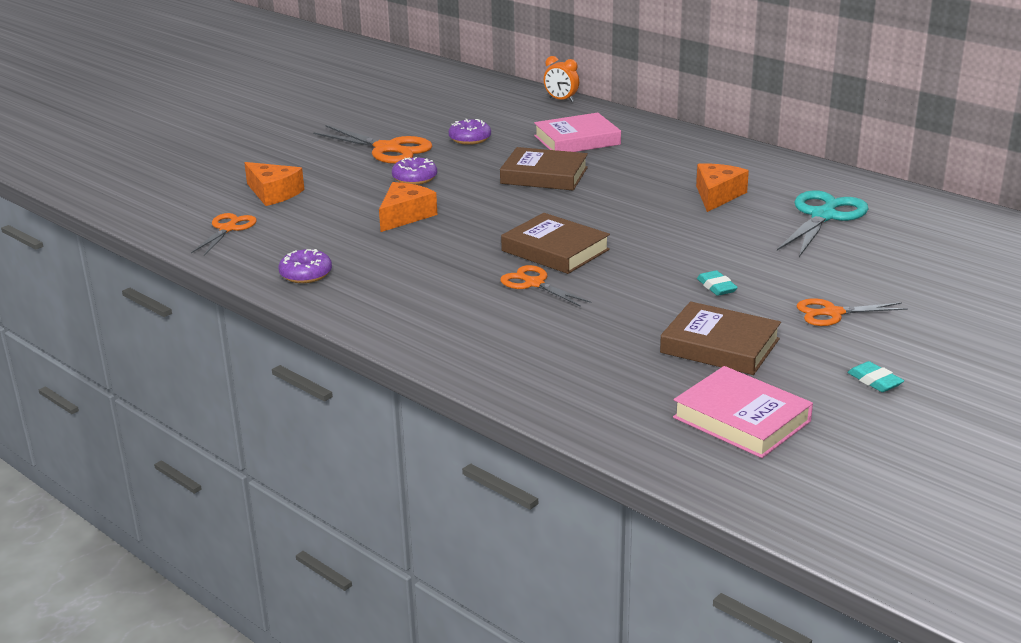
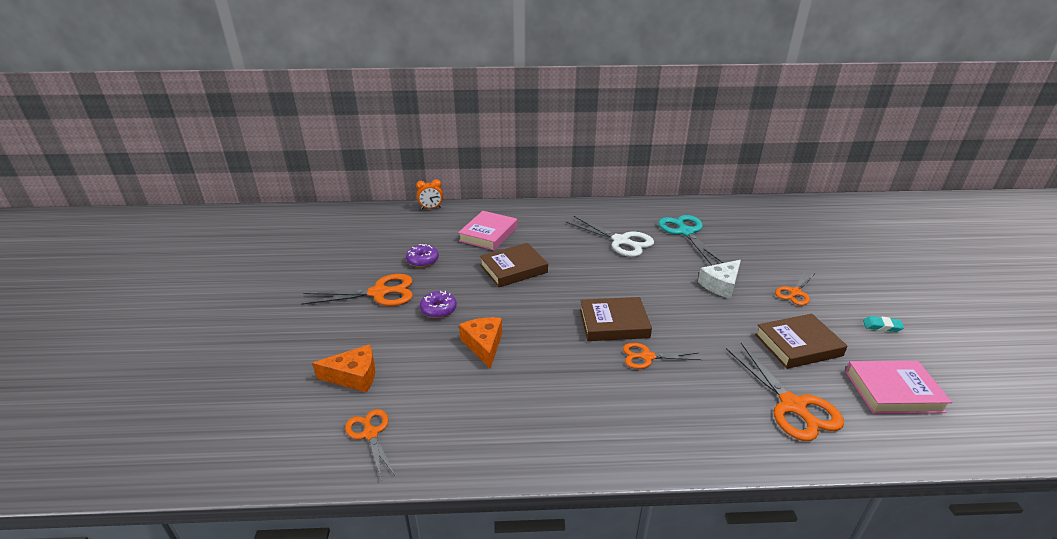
camera: 45 degrees left, 5 degrees up
purple donut [278,249,332,283] -> none
orange cheese [696,163,749,212] -> white scissors [566,216,654,257]
turquoise eraser [697,270,738,296] -> none
none -> white cheese [698,260,741,299]
none -> orange scissors [726,343,844,441]

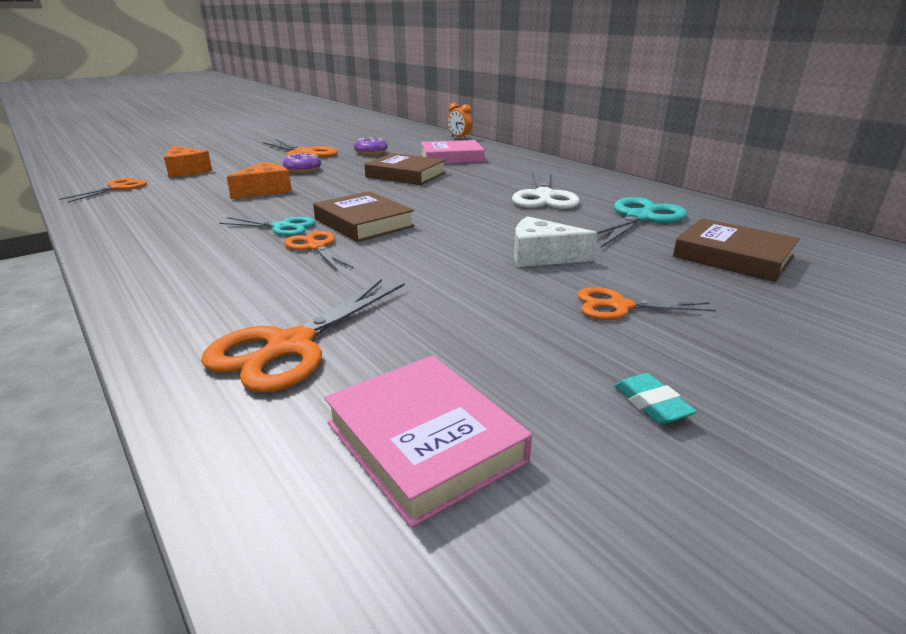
camera: 55 degrees right, 5 degrees down
brown book [755,314,847,369] -> brown book moved to [673,218,800,282]
none -> turquoise scissors [219,217,315,236]

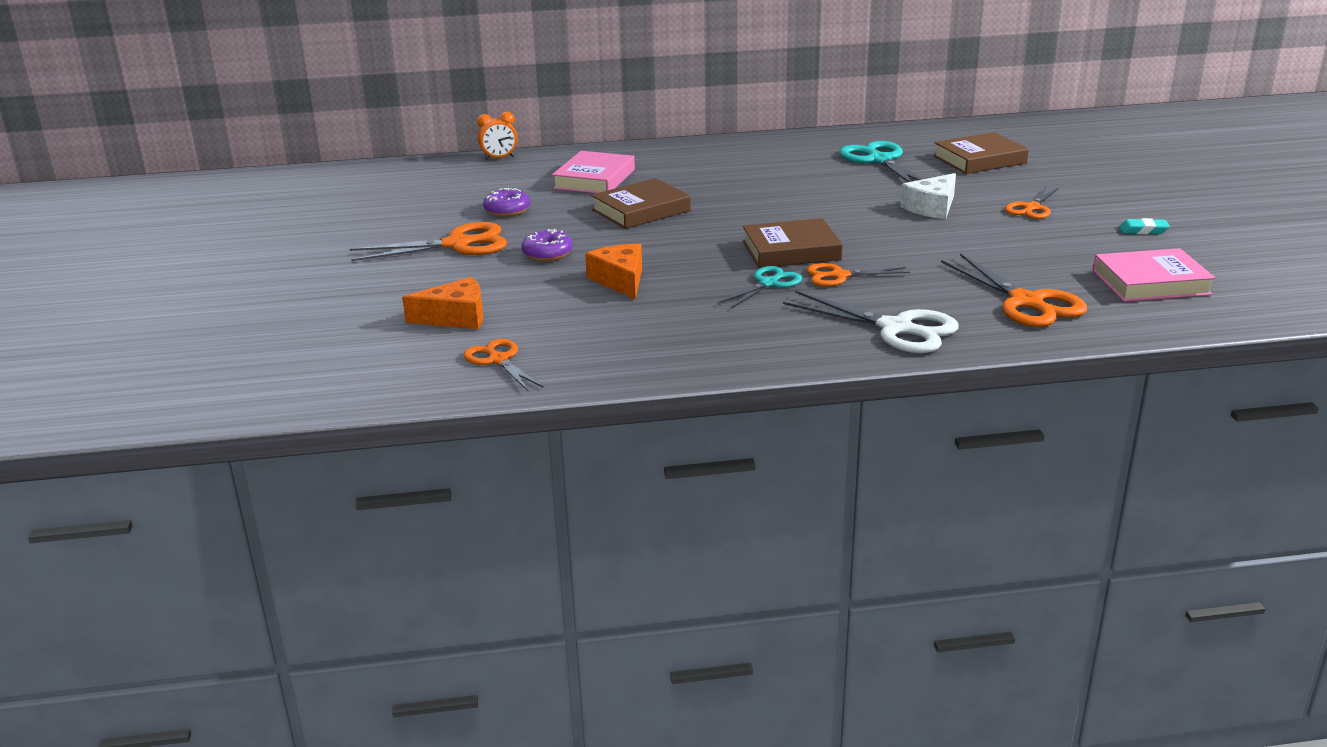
camera: 60 degrees left, 0 degrees up
white scissors [512,170,580,209] -> white scissors moved to [783,291,959,353]

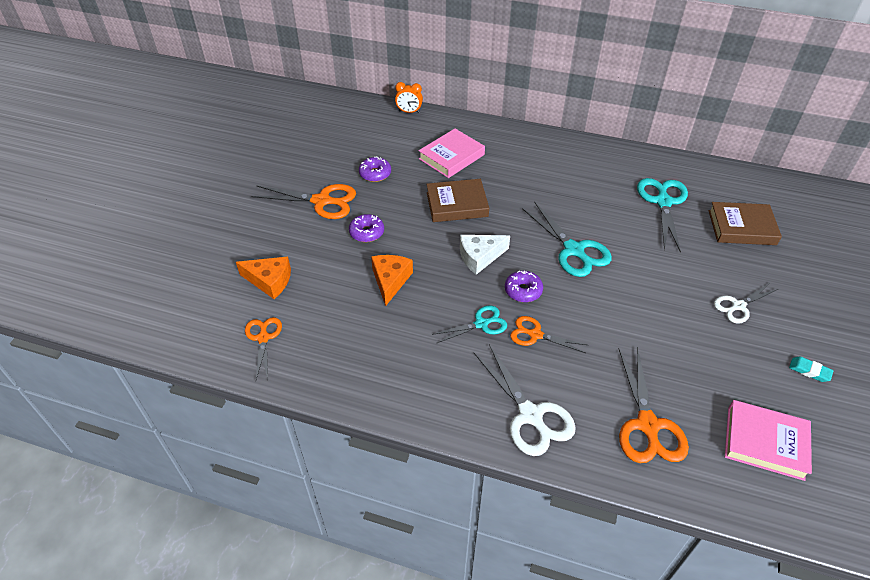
camera: 25 degrees right, 20 degrees up
brown book [743,218,842,268] -> purple donut [505,271,543,302]
white cheese [900,173,956,219] -> white cheese moved to [460,235,510,275]
orange scissors [1005,187,1059,219] -> white scissors [714,284,778,324]
none -> turquoise scissors [522,202,612,277]

